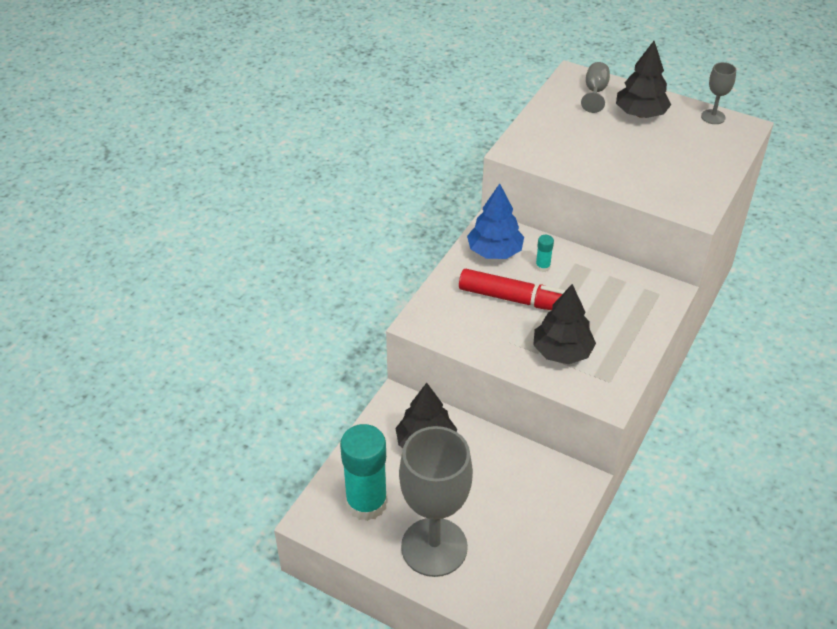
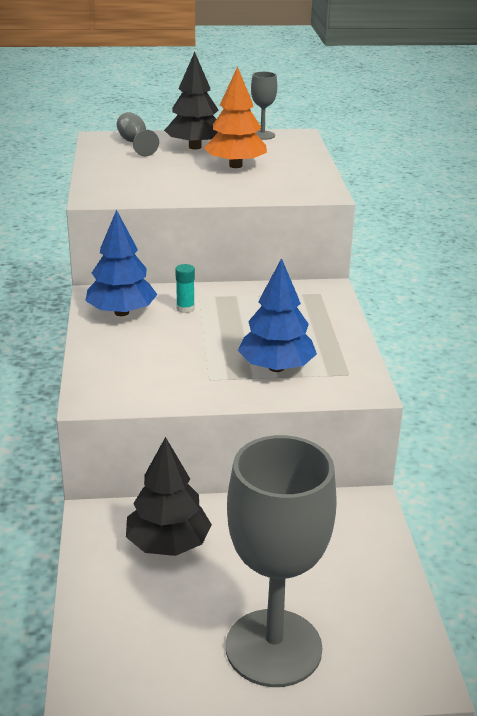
camera: 35 degrees left, 15 degrees down
turquoise glue stick [340,424,388,521] -> none
red marker [459,269,566,310] -> none
black tree [533,284,596,364] -> blue tree [238,258,317,372]
none -> orange tree [204,66,267,168]

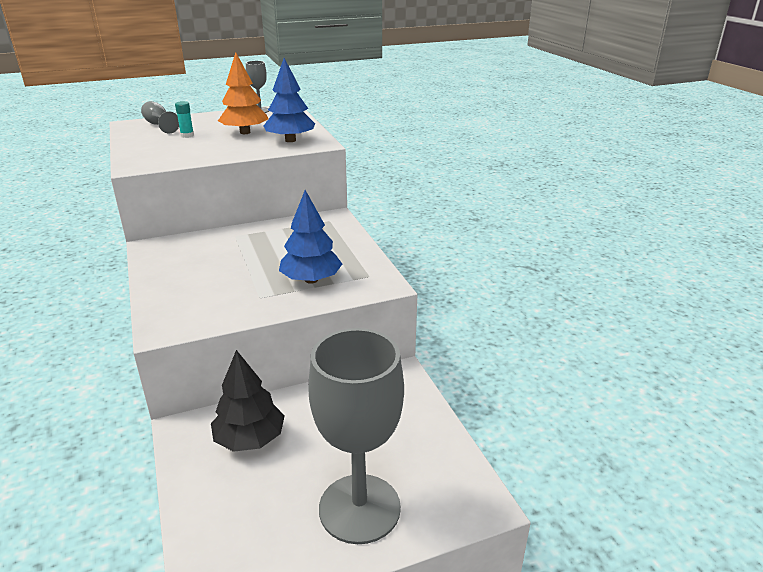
camera: 15 degrees left, 0 degrees up
blue tree [85,210,157,316] -> blue tree moved to [264,58,315,142]
black tree [164,52,218,150] -> none
turquoise glue stick [175,264,195,313] -> turquoise glue stick moved to [175,101,194,138]

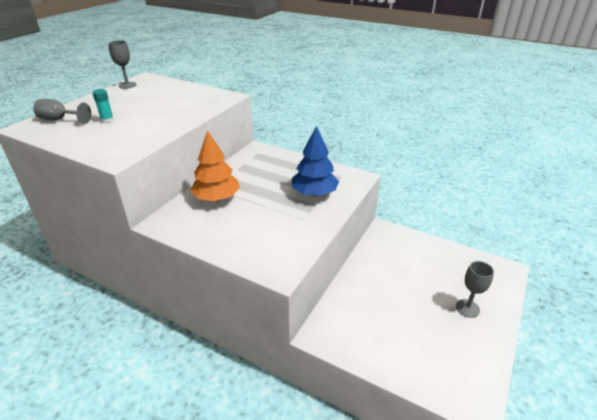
camera: 40 degrees left, 5 degrees up
black tree [211,350,285,452] -> none
orange tree [218,52,268,134] -> orange tree moved to [190,130,240,201]
blue tree [264,58,315,142] -> none
grey goblet [308,328,404,544] -> grey goblet [456,261,494,318], size x0.43

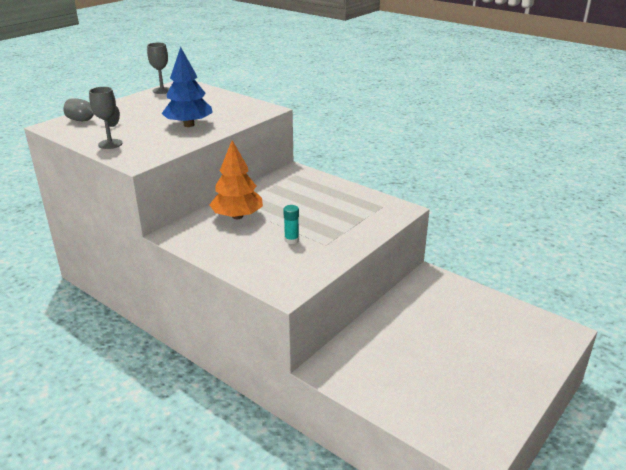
camera: 10 degrees right, 5 degrees down
turquoise glue stick [93,89,114,123] -> turquoise glue stick moved to [283,205,299,244]
blue tree [292,126,339,196] -> blue tree moved to [161,47,213,127]
grey goblet [456,261,494,318] -> grey goblet moved to [89,87,122,149]

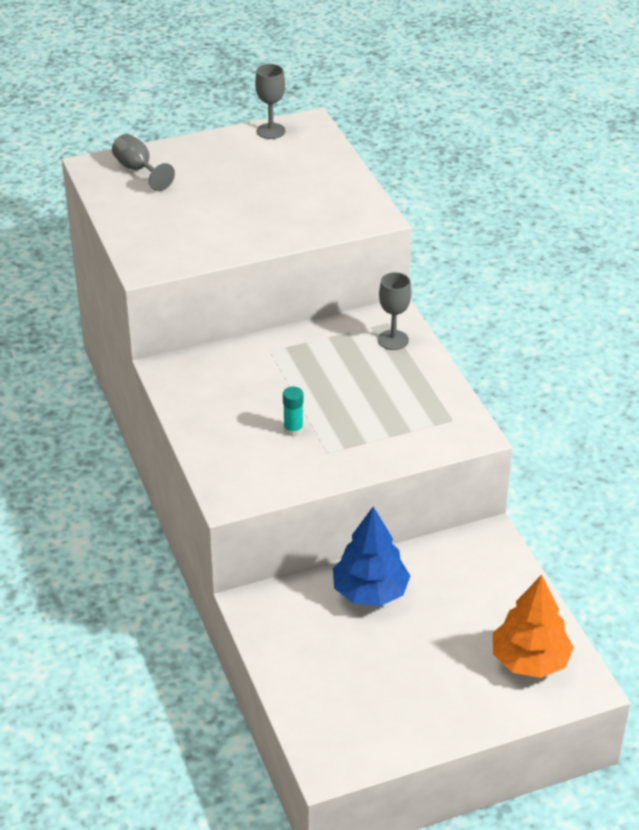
camera: 30 degrees right, 10 degrees up
grey goblet [89,87,122,149] -> grey goblet moved to [378,272,411,350]
blue tree [161,47,213,127] -> blue tree moved to [333,506,410,606]
orange tree [209,140,263,219] -> orange tree moved to [493,574,574,678]

